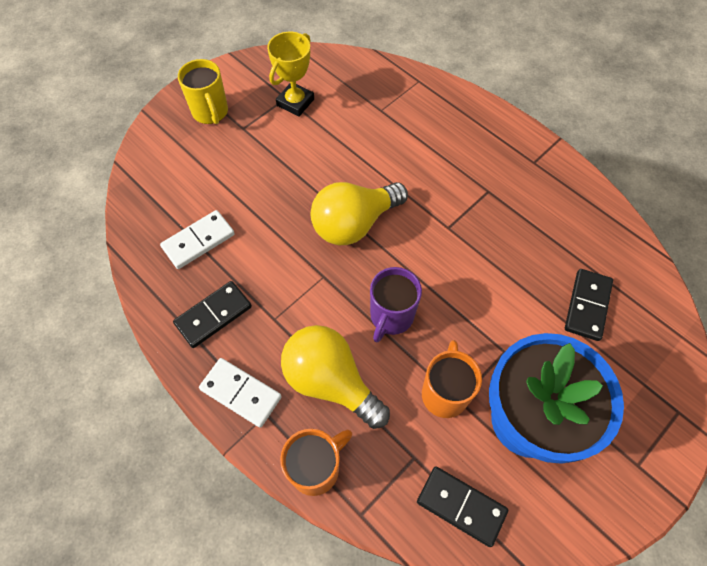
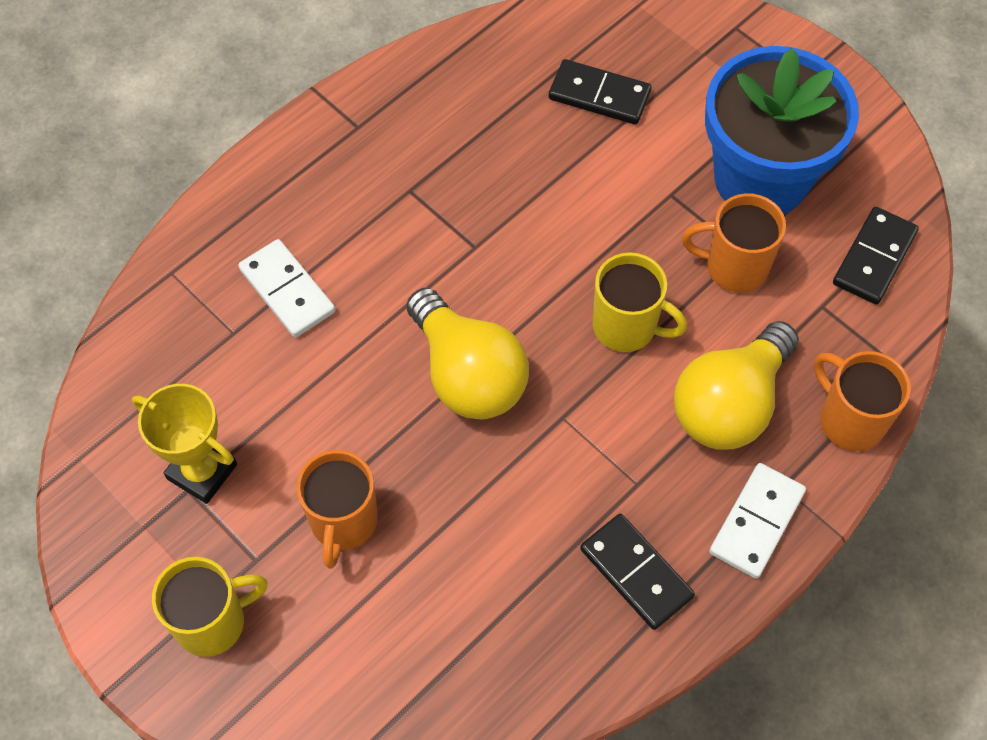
camera: 90 degrees left, 0 degrees up
white domino [160,210,235,269] -> white domino moved to [238,239,335,338]
purple mug [370,267,422,342] -> yellow mug [593,252,687,352]
none -> orange mug [296,450,378,569]

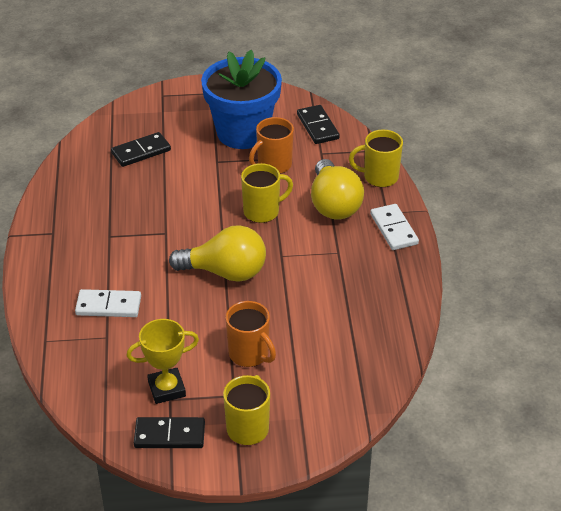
camera: 50 degrees left, 20 degrees down
black domino [580,514,695,630] -> black domino moved to [134,417,205,448]
orange mug [814,351,911,451] -> yellow mug [349,130,403,187]

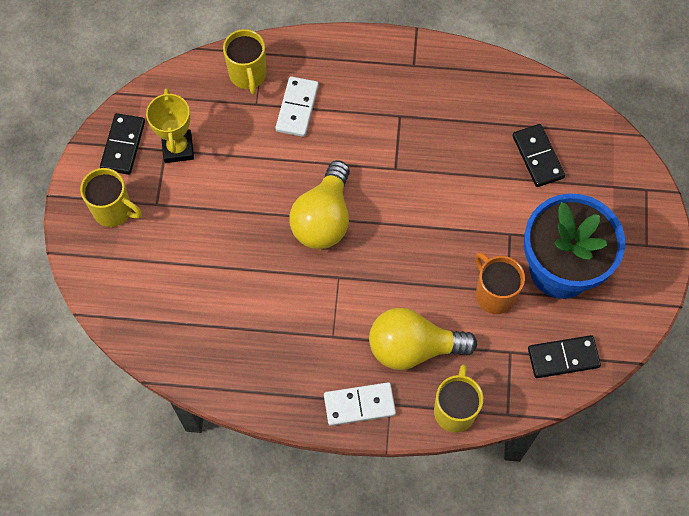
camera: 100 degrees right, 25 degrees up
orange mug [225,301,276,367] -> none
yellow mug [241,163,293,223] -> yellow mug moved to [223,29,267,95]

